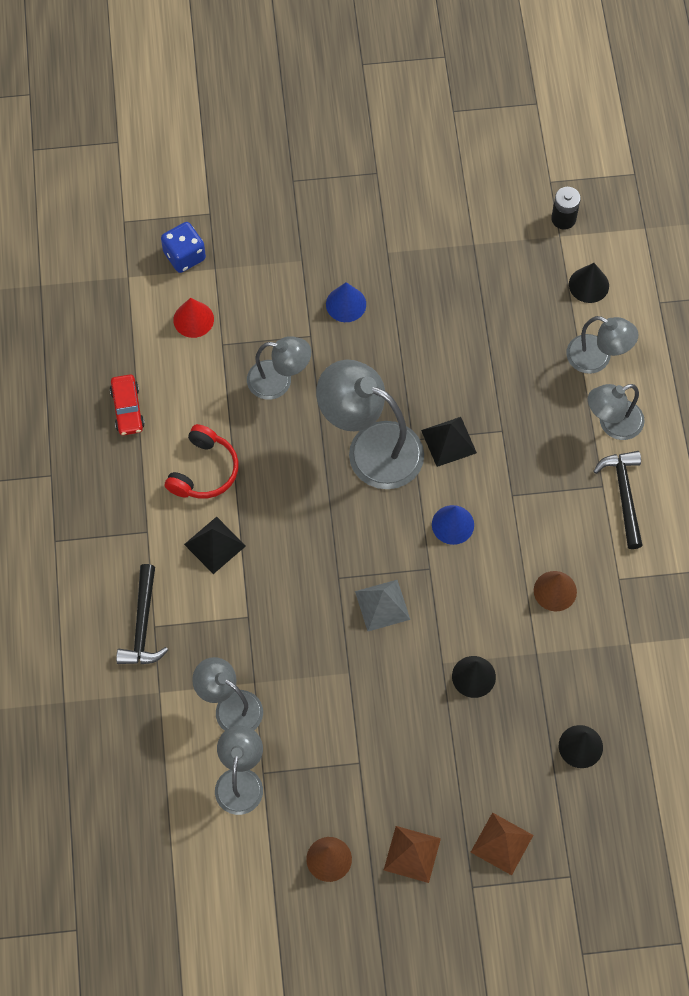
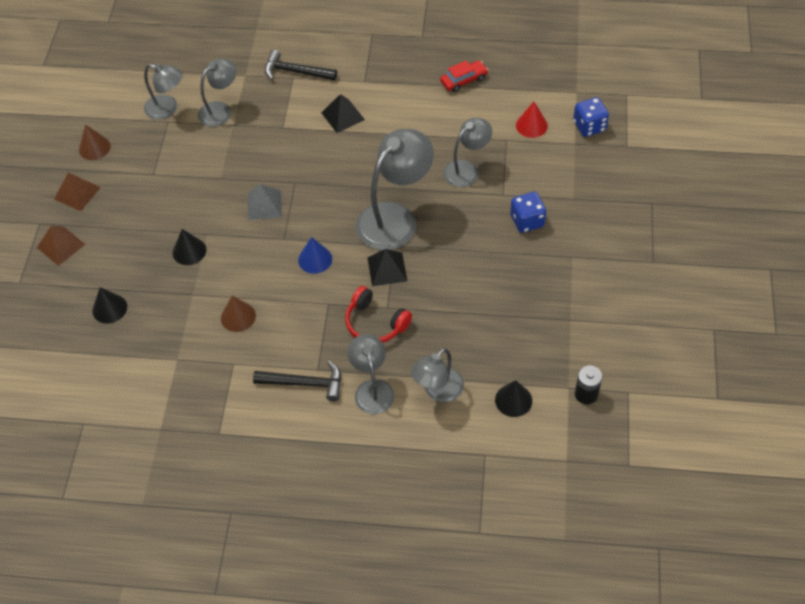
camera: 105 degrees right, 10 degrees down
red car [110,374,145,435] -> red car turned 150 degrees clockwise [440,60,488,92]
red headphones [165,424,239,498] -> red headphones moved to [345,286,412,343]
grey lamp [247,336,311,400] -> grey lamp turned 150 degrees counterclockwise [443,118,492,187]
blue cone [326,282,366,322] -> blue dice [510,192,546,233]

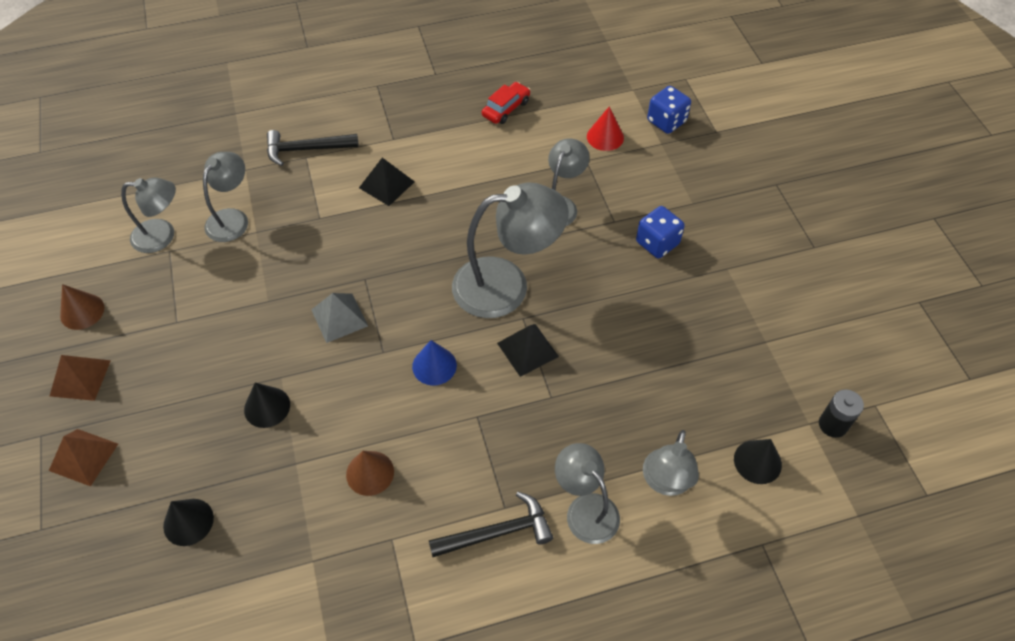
camera: 25 degrees left, 0 degrees up
red headphones [345,286,412,343] -> none
grey lamp [356,129,434,250] -> grey lamp turned 60 degrees clockwise [452,182,569,318]

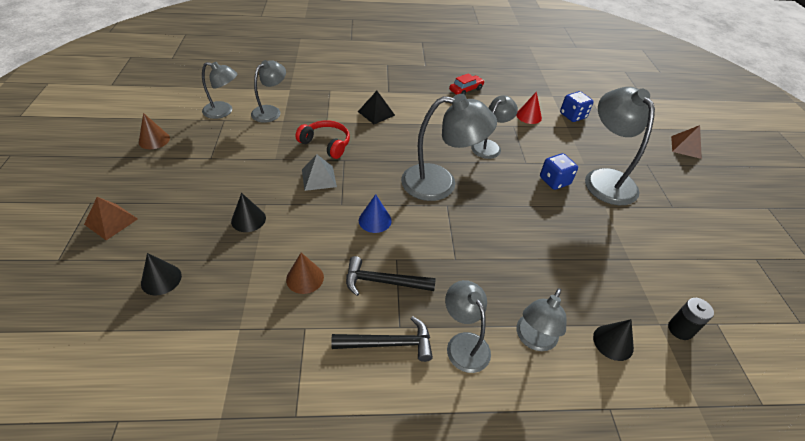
camera: 10 degrees right, 10 degrees down
brown pyramid [50,355,111,401] -> brown pyramid moved to [671,125,702,159]
black hammer [267,130,359,166] -> black hammer moved to [346,256,436,296]
black pyramid [497,324,559,377] -> none
none -> red headphones [295,120,350,159]
none -> grey lamp [585,87,655,205]

